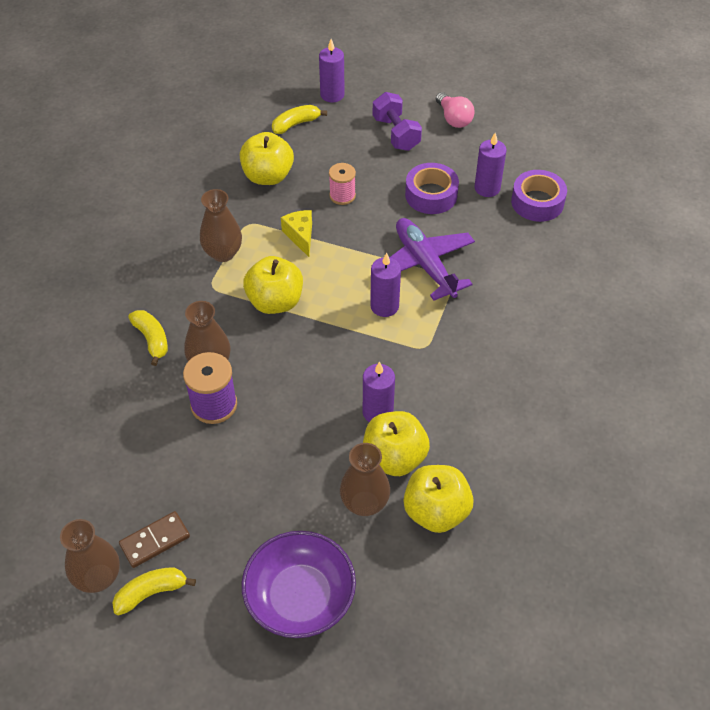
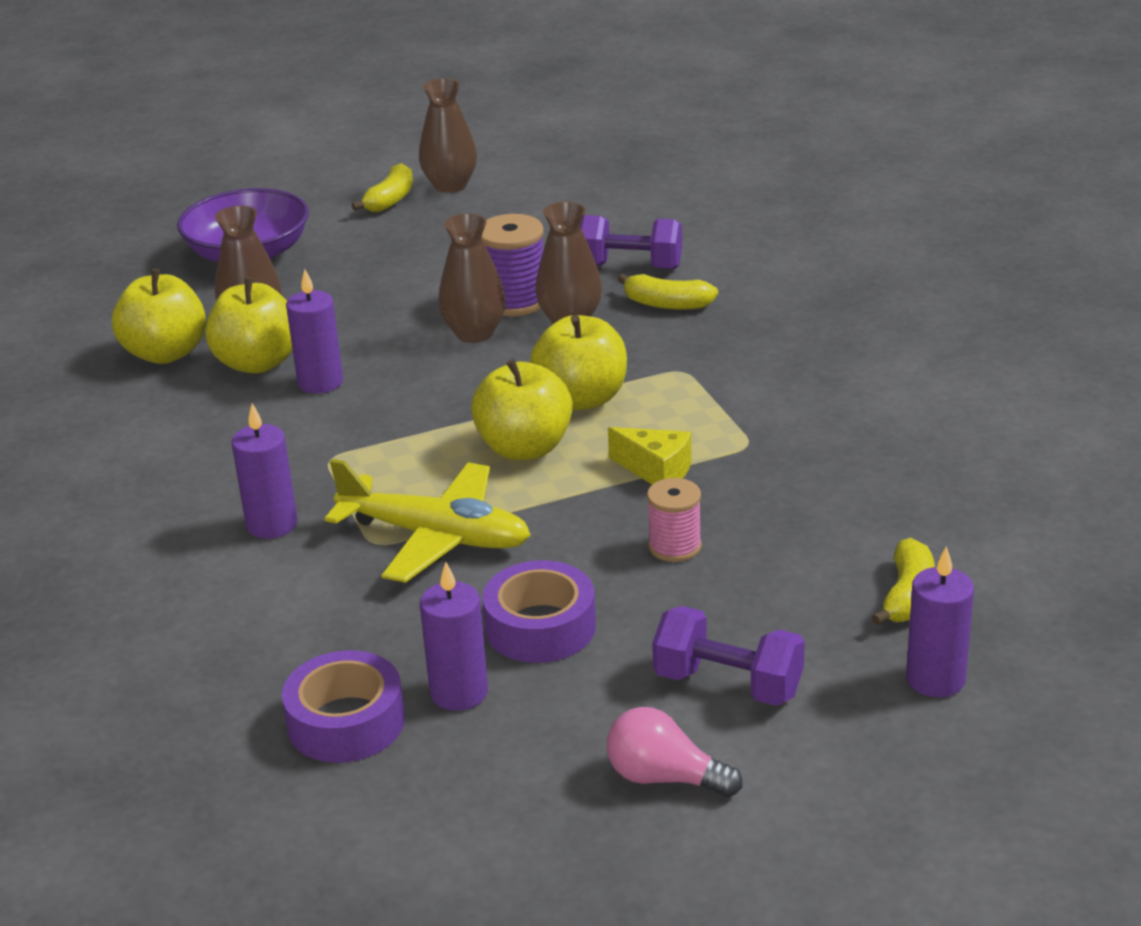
camera: 140 degrees right, 20 degrees down
brown domino [119,511,190,568] -> none
brown vase [200,189,242,262] -> brown vase moved to [438,213,506,343]
yellow apple [240,132,294,185] -> yellow apple moved to [471,359,573,460]
purple candle [370,252,401,317] -> purple candle moved to [231,403,298,539]
purple plane [389,218,475,301] -> yellow plane [325,459,531,583]
none -> purple dumbbell [580,215,682,269]

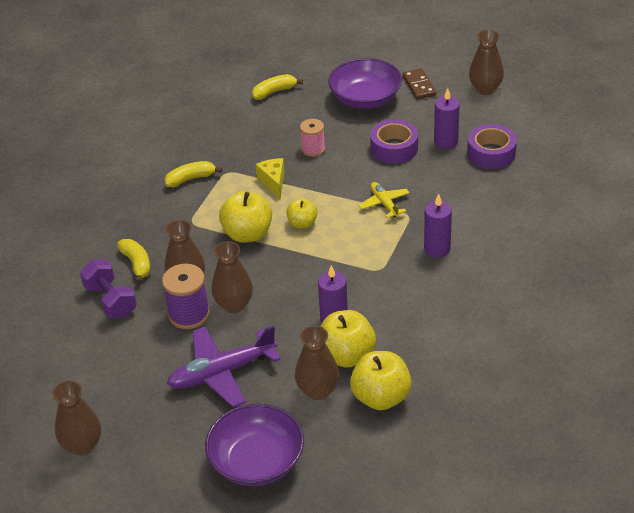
camera: 135 degrees left, 10 degrees up
yellow plane [325,459,531,583] -> yellow plane [358,182,410,218], size x0.55
yellow banana [352,163,413,213] -> yellow banana moved to [165,161,222,187]
yellow apple [471,359,573,460] -> yellow apple [286,198,318,229], size x0.59
pink light bulb [607,707,743,798] -> brown domino [403,68,437,100]
purple dumbbell [652,606,805,706] -> purple bowl [328,58,402,109]
purple candle [906,546,974,698] -> none
none -> purple plane [167,325,281,408]
none -> brown vase [469,30,504,95]

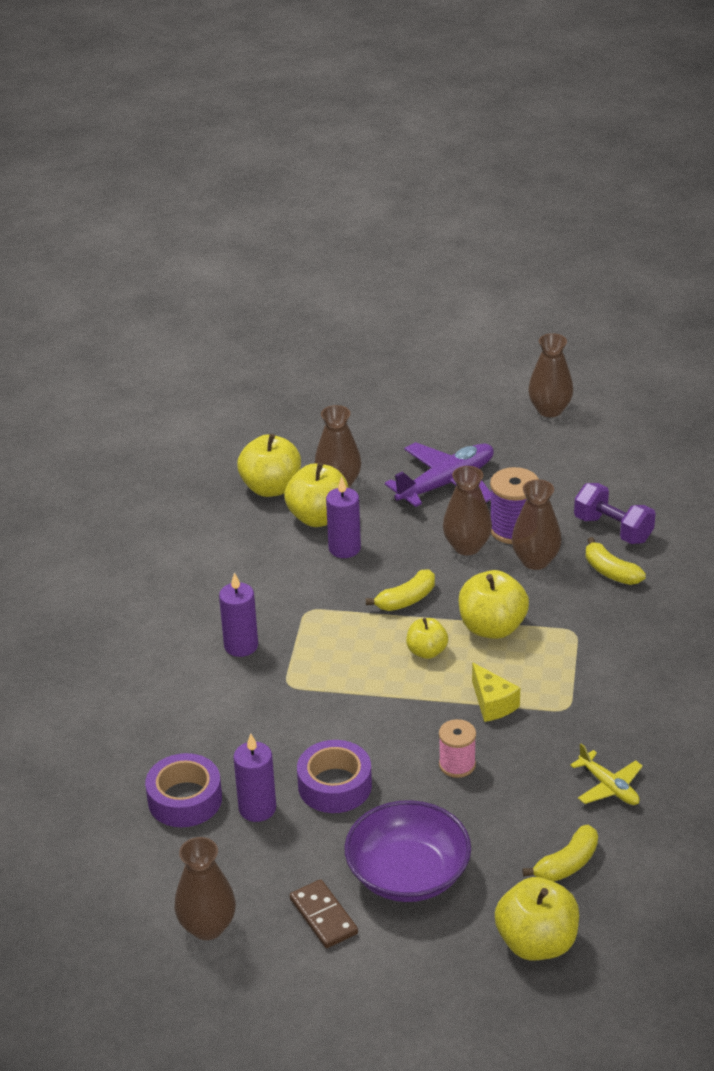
camera: 165 degrees right, 5 degrees down
yellow banana [165,161,222,187] -> yellow banana moved to [366,570,435,611]
purple bowl [205,403,304,486] -> none
yellow plane [358,182,410,218] -> yellow plane moved to [570,743,643,805]
none -> yellow apple [495,877,579,960]

